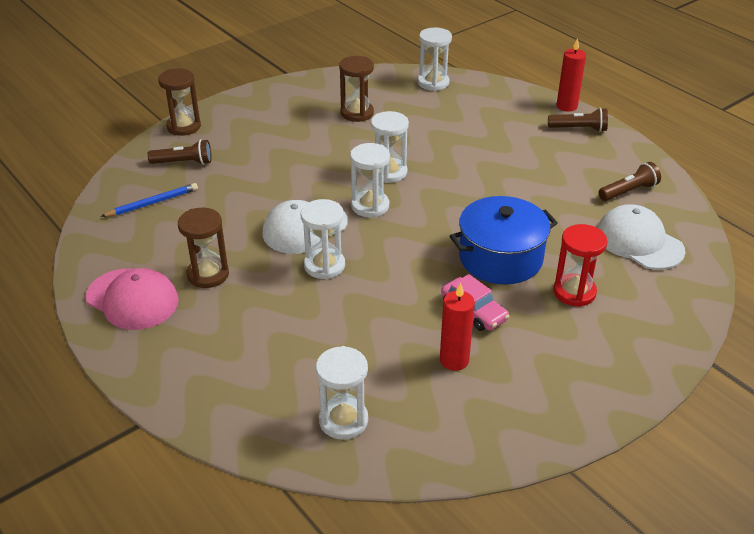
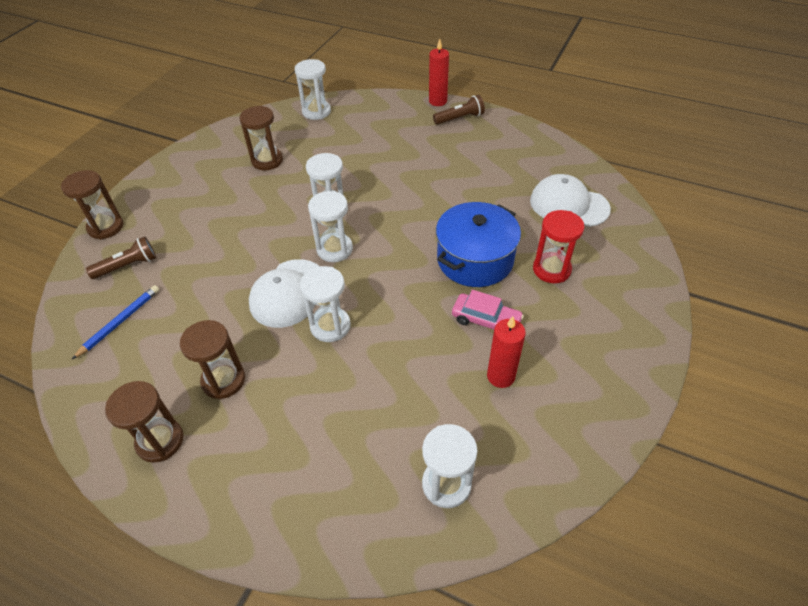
camera: 25 degrees left, 10 degrees up
pink cap [86,268,179,330] -> brown hourglass [105,381,184,463]
brown flashlight [599,162,661,201] -> none

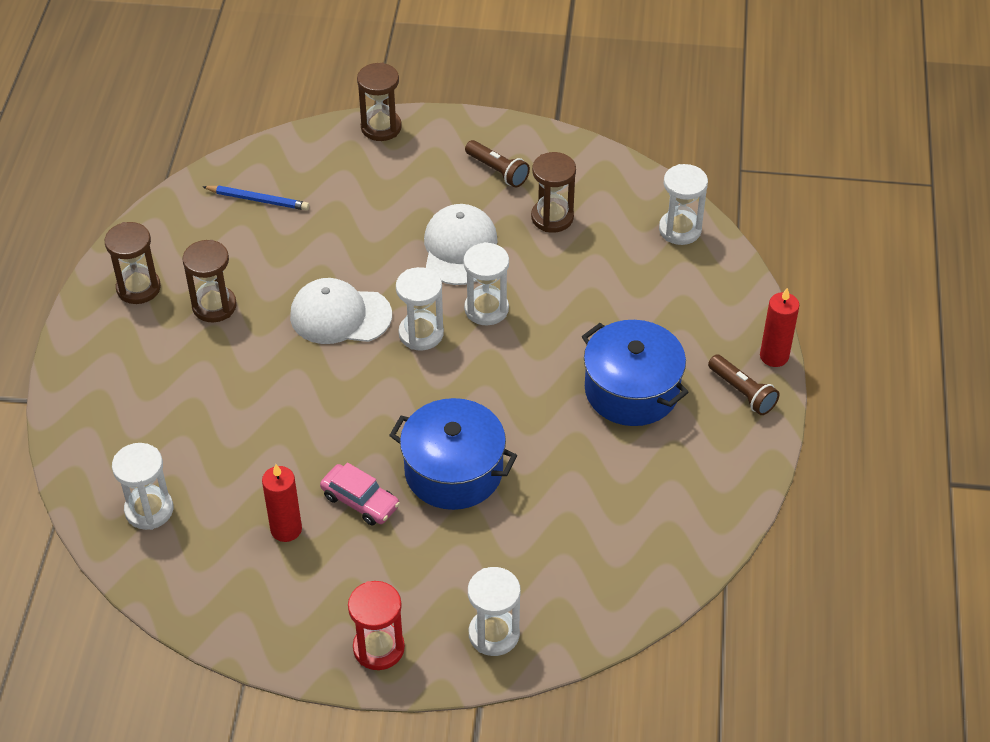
camera: 70 degrees right, 0 degrees up
brown flashlight [86,236,156,279] -> brown flashlight moved to [465,140,530,188]
white hourglass [300,266,351,342] -> white hourglass moved to [468,567,521,656]
pink car [452,290,524,330] -> pink car turned 60 degrees counterclockwise [320,462,400,525]
white cap [530,174,611,227] -> white cap moved to [424,204,497,285]
red hourglass [533,210,584,283] -> red hourglass moved to [348,581,405,670]
none -> blue pot [582,320,689,426]

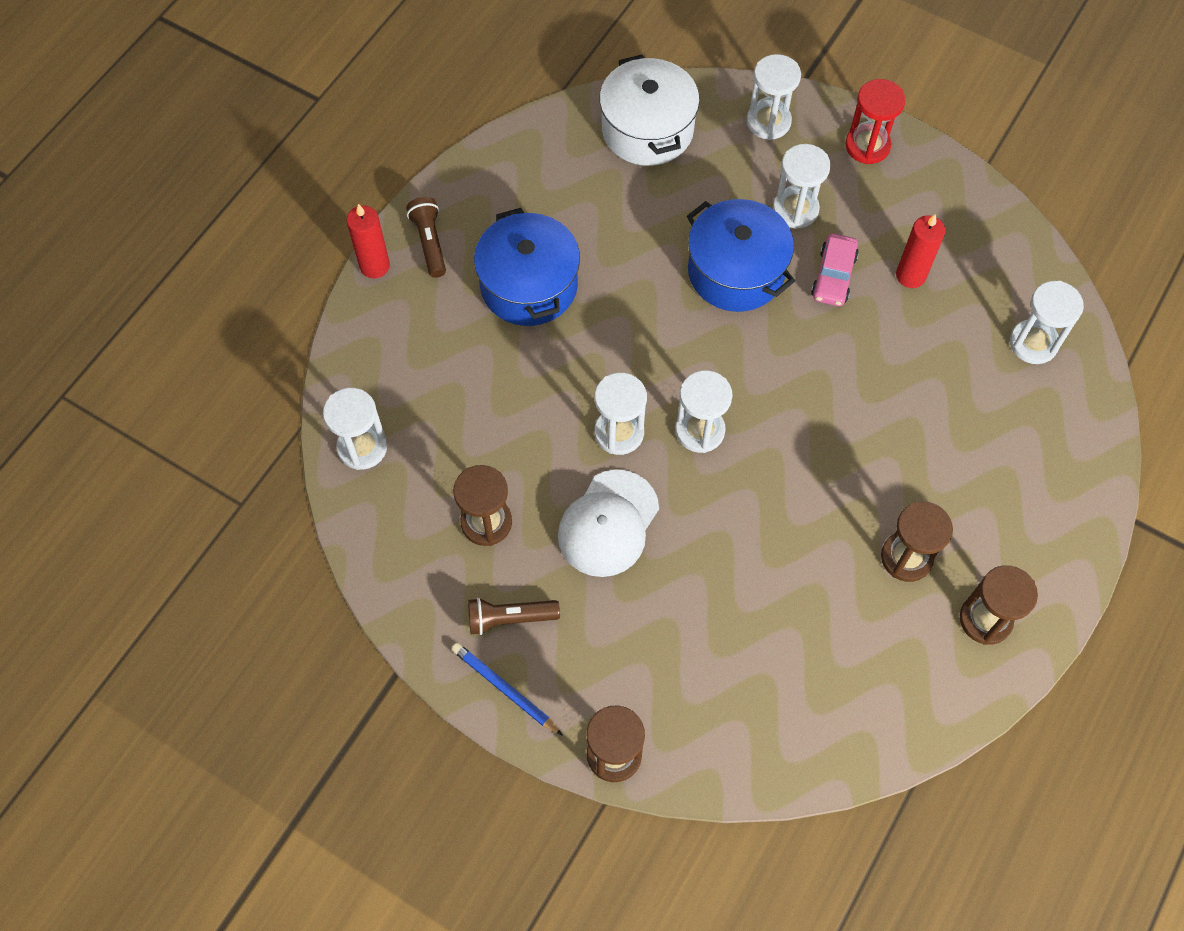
camera: 155 degrees left, 15 degrees up
blue pencil [203,186,309,211] -> blue pencil moved to [451,642,563,736]
white cap [290,278,392,344] -> none
pink car [320,462,400,525] -> pink car turned 135 degrees counterclockwise [811,233,859,306]
brown flashlight [465,140,530,188] -> brown flashlight turned 75 degrees counterclockwise [468,598,560,635]
none -> white pot [599,55,700,166]
none -> white hourglass [773,144,831,229]

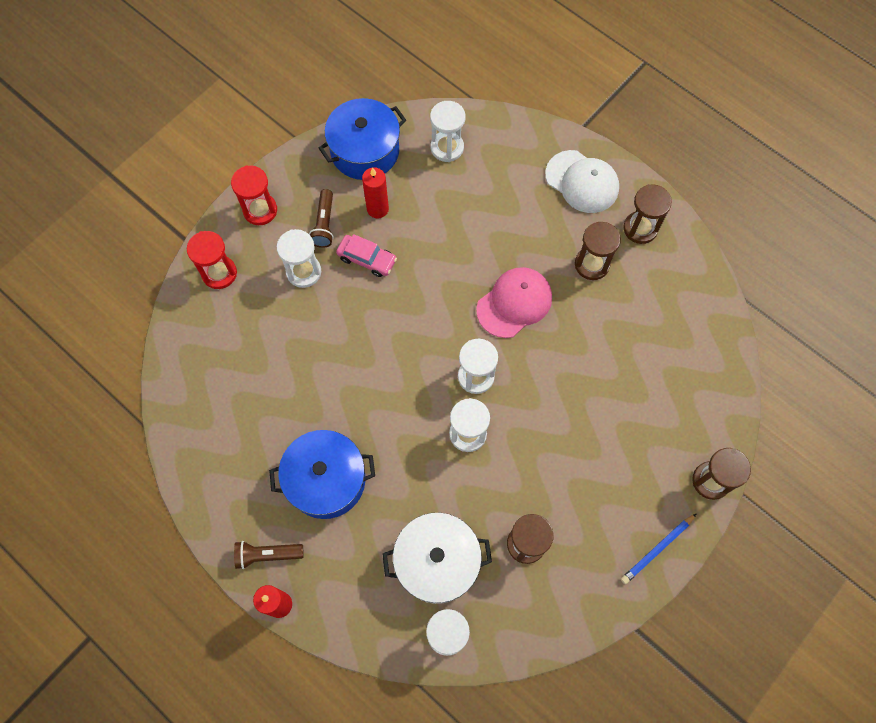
camera: 80 degrees left, 5 degrees up
brown flashlight [468,598,560,635] -> brown flashlight moved to [309,189,333,248]
white cap [558,470,659,577] -> white cap moved to [545,150,619,213]
white pot [599,55,700,166] -> white pot moved to [383,513,492,604]
blue pot [687,199,795,312] -> blue pot moved to [319,98,406,180]
white hourglass [747,54,801,140] -> red hourglass [187,231,237,289]
none -> pink cap [476,267,552,338]

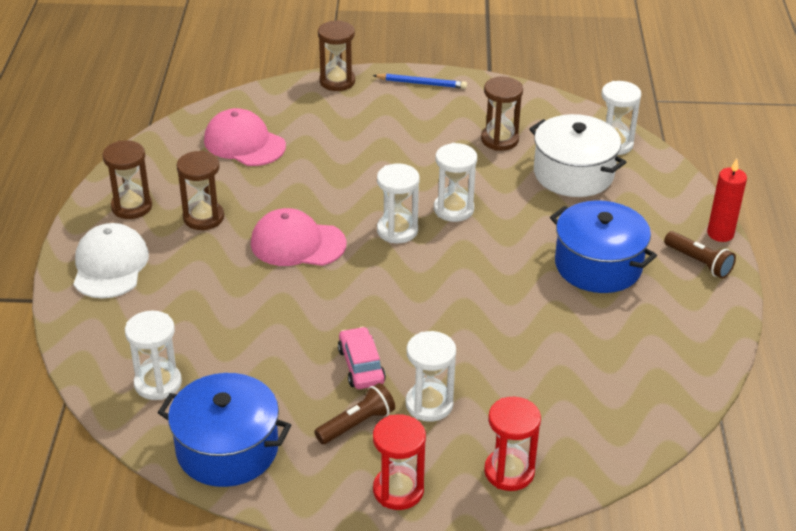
camera: 130 degrees left, 30 degrees down
red candle [362,167,389,218] -> none
none -> pink cap [204,108,286,166]

